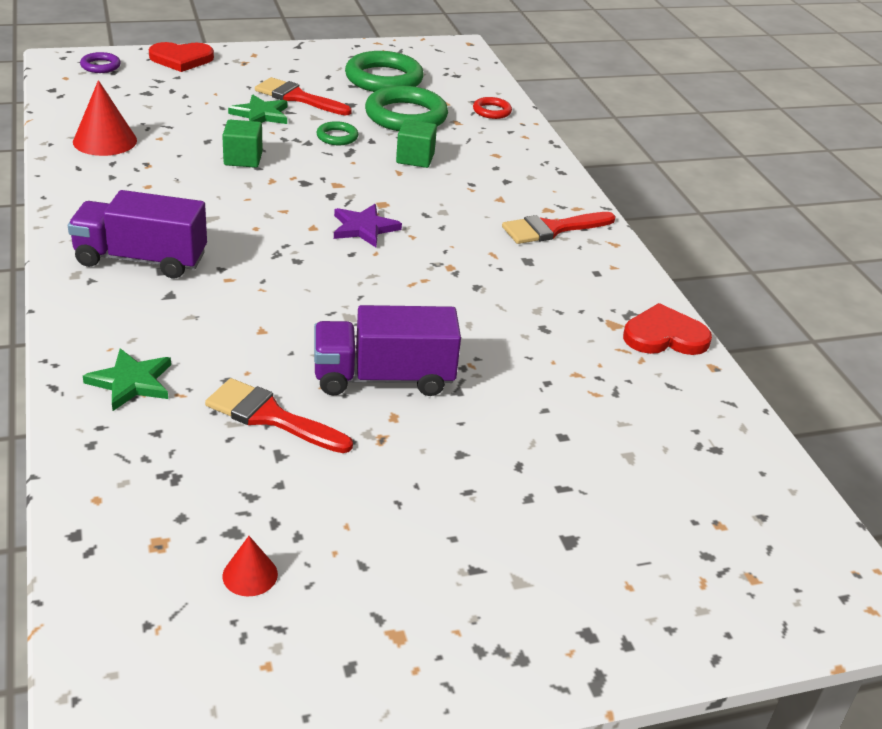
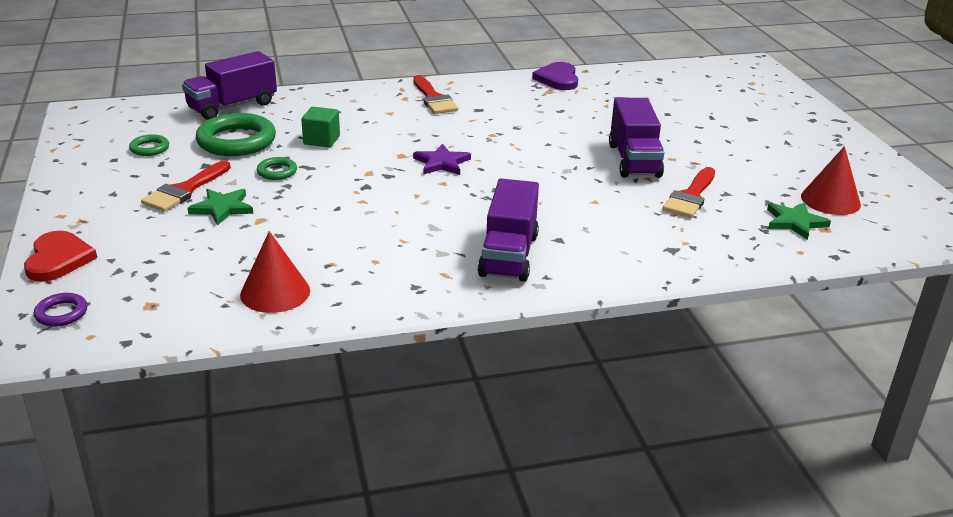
camera: 85 degrees left, 5 degrees down
green star [83,349,171,411] -> green star moved to [767,202,831,240]
green cube [222,120,262,168] -> none
red cone [223,536,278,596] -> red cone [801,146,861,215], size x1.83
green ring [345,51,424,92] -> green ring [129,134,169,156], size x0.48
red ring [473,97,512,119] -> purple truck [182,51,277,120]
red heart [623,303,712,355] -> purple heart [532,62,578,90]

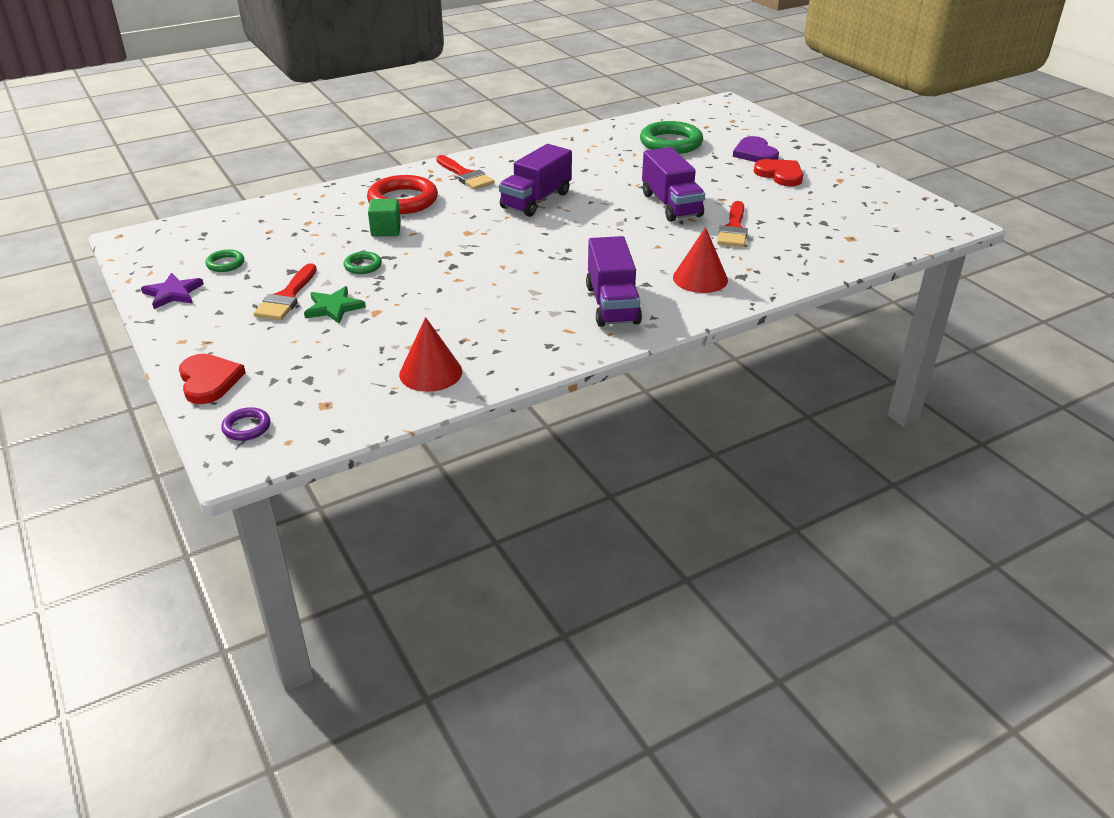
camera: 15 degrees left, 5 degrees up
purple truck [182,51,277,120] -> purple truck moved to [499,144,572,217]
green ring [196,113,276,156] -> green ring moved to [640,121,703,154]
purple star [413,143,471,175] -> purple star moved to [141,273,204,309]
purple heart [532,62,578,90] -> purple heart moved to [733,136,779,162]
green star [767,202,831,240] -> none
red cone [801,146,861,215] -> red cone moved to [673,227,728,293]
none -> red ring [367,175,438,214]
none -> red heart [754,159,803,186]

